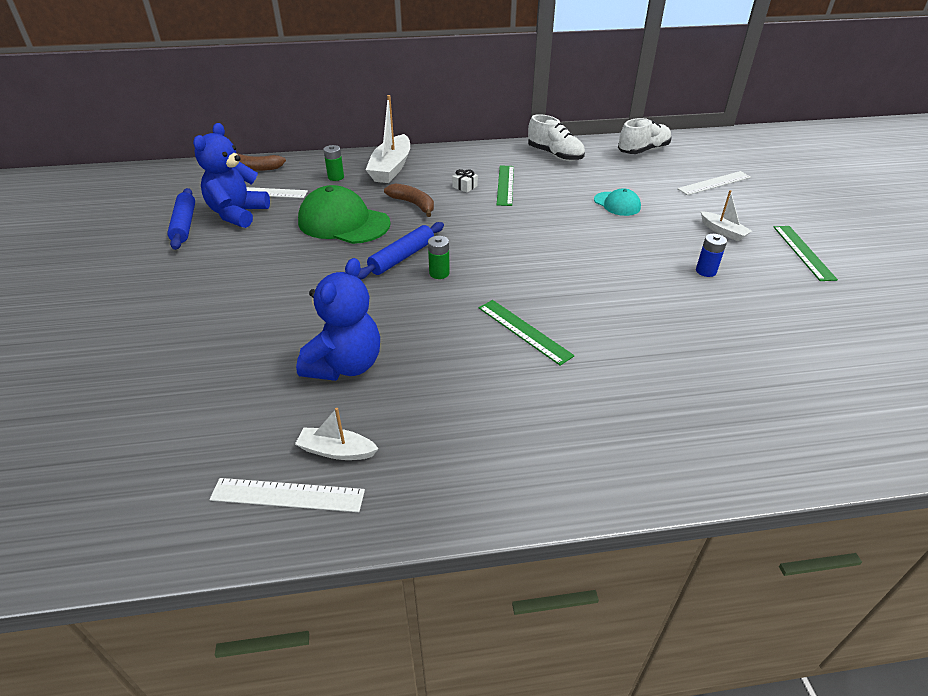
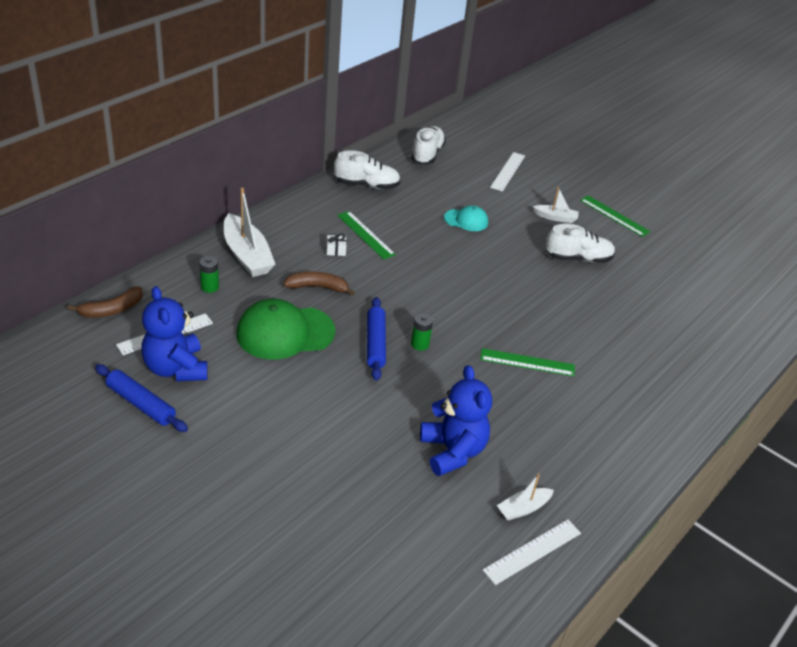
camera: 45 degrees left, 0 degrees up
blue battery [696,234,727,277] -> white shoe [546,224,615,263]

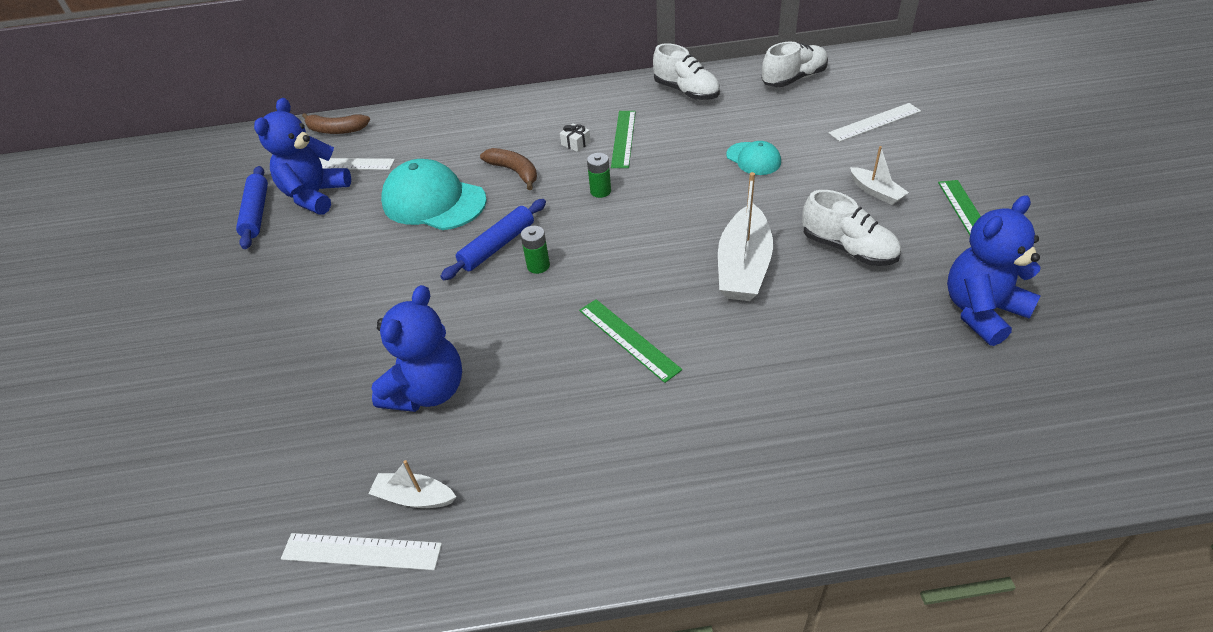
camera: 50 degrees right, 5 degrees up
green battery [199,256,219,293] -> green battery moved to [587,153,611,198]
white boat [224,188,276,277] -> white boat moved to [718,172,773,301]
green cap [236,299,335,359] -> turquoise cap [381,159,487,230]
none -> blue teddy bear [947,195,1041,346]

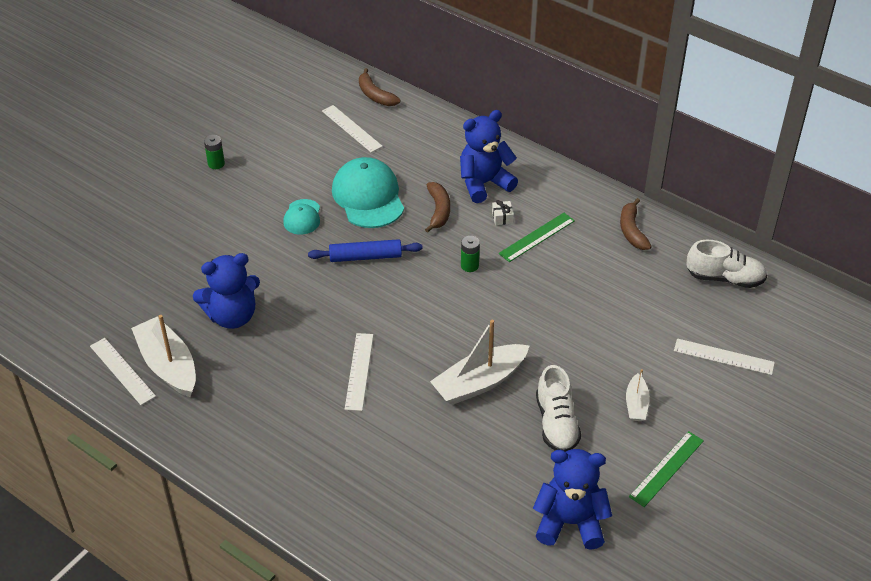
camera: 40 degrees right, 0 degrees up
blue rolling pin [236,166,268,249] -> none
blue teddy bear [254,98,351,214] -> blue teddy bear moved to [460,110,518,203]
white boat [368,460,456,508] -> white boat [131,315,196,397], size x1.88
green battery [520,226,550,274] -> green battery moved to [204,135,225,169]
green ruler [579,299,682,383] -> white ruler [345,333,373,411]
white shoe [653,43,720,100] -> brown banana [620,198,652,250]
turquoise cap [726,141,781,175] -> turquoise cap moved to [283,199,320,235]

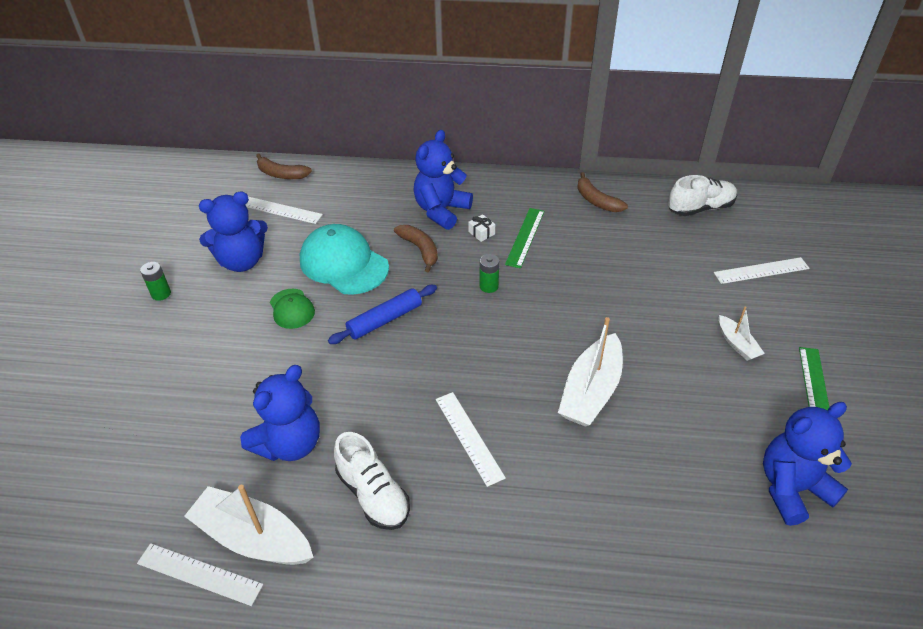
camera: 30 degrees left, 0 degrees up
turquoise cap [283,199,320,235] -> green cap [270,289,315,329]
white shoe [536,365,581,452] -> white shoe moved to [334,432,410,530]
none -> blue teddy bear [199,191,268,272]

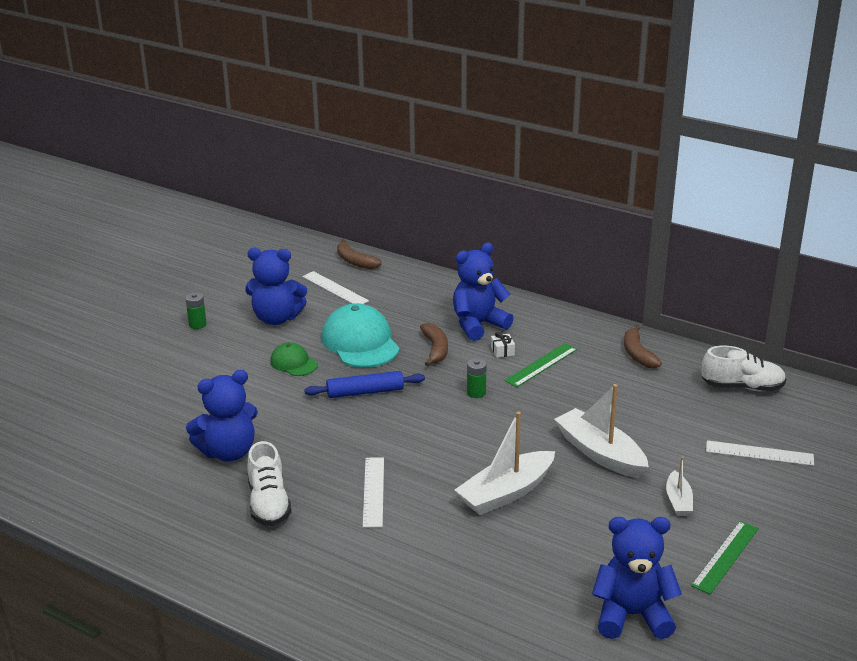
camera: 25 degrees right, 15 degrees down
white ruler [137,543,263,606] -> none
white boat [184,485,313,565] -> white boat moved to [554,384,649,478]
green cap [270,289,315,329] -> green cap turned 135 degrees clockwise [270,342,318,376]

